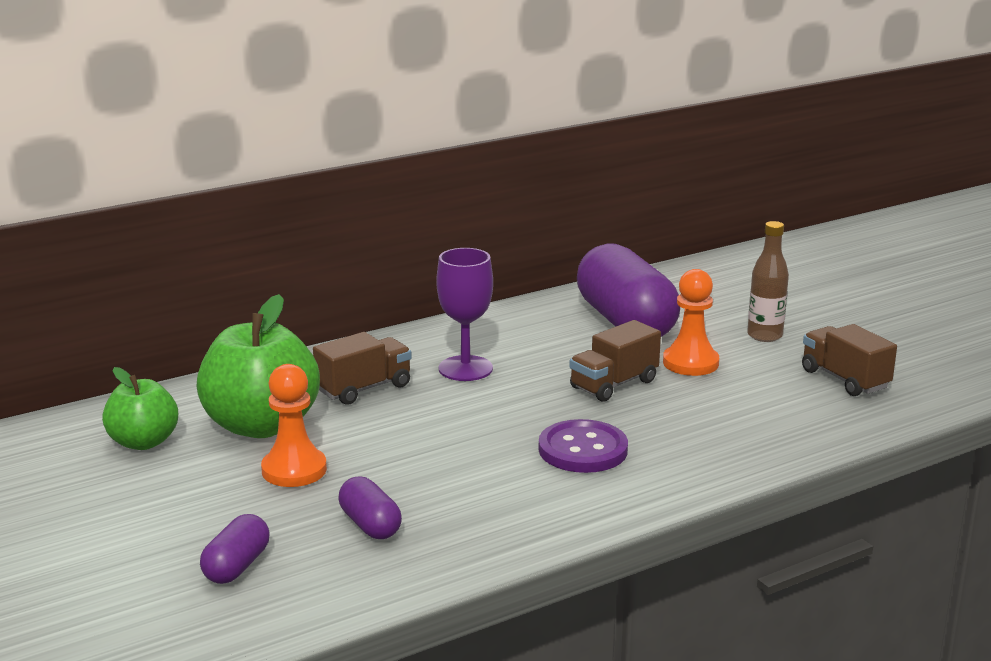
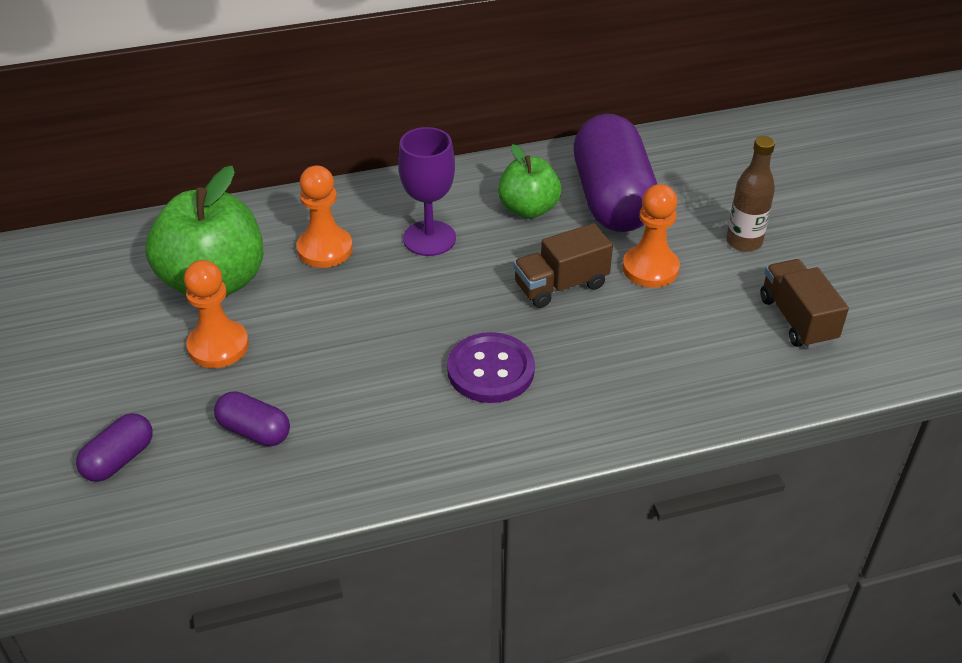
camera: 15 degrees right, 20 degrees up
green apple [102,367,178,450] -> green apple moved to [498,144,561,219]
brown truck [313,332,412,405] -> orange pawn [297,166,353,268]
purple capsule [339,476,402,539] -> purple capsule turned 45 degrees counterclockwise [214,391,290,446]

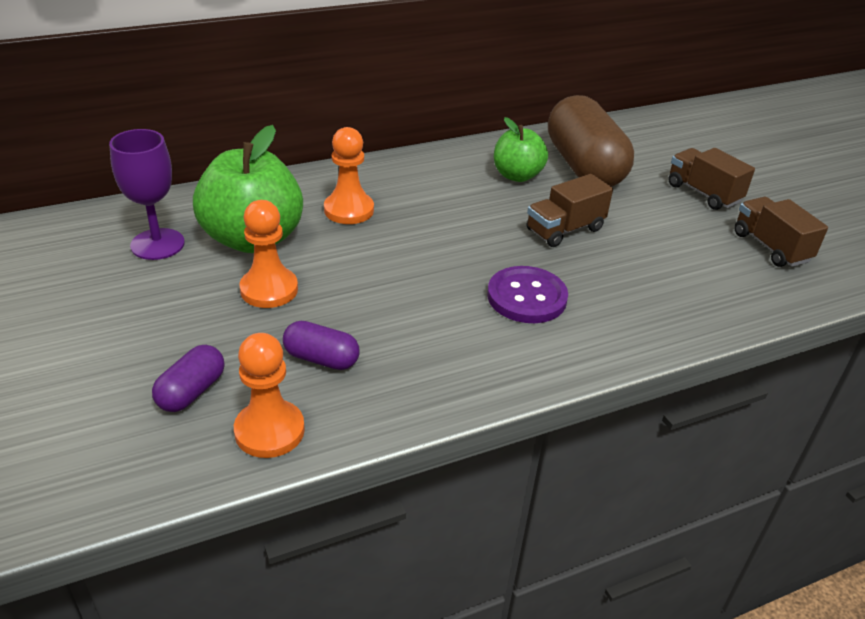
camera: 10 degrees left, 5 degrees down
purple goblet [398,127,456,256] -> purple goblet moved to [109,129,185,260]
purple capsule [574,114,657,232] -> brown capsule [548,95,634,187]
orange pawn [622,184,680,288] -> orange pawn moved to [234,333,305,458]
brown bottle [726,136,775,252] -> brown truck [668,148,755,210]

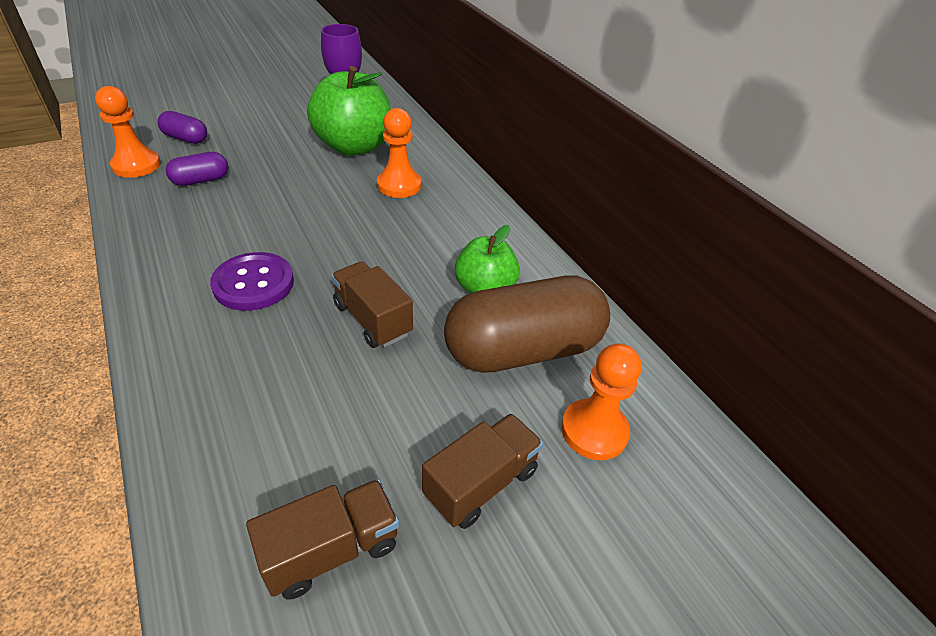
camera: 85 degrees right, 5 degrees up
orange pawn [239,200,298,308] -> orange pawn moved to [561,344,642,460]
purple capsule [283,321,360,370] -> purple capsule turned 45 degrees clockwise [166,152,228,186]

